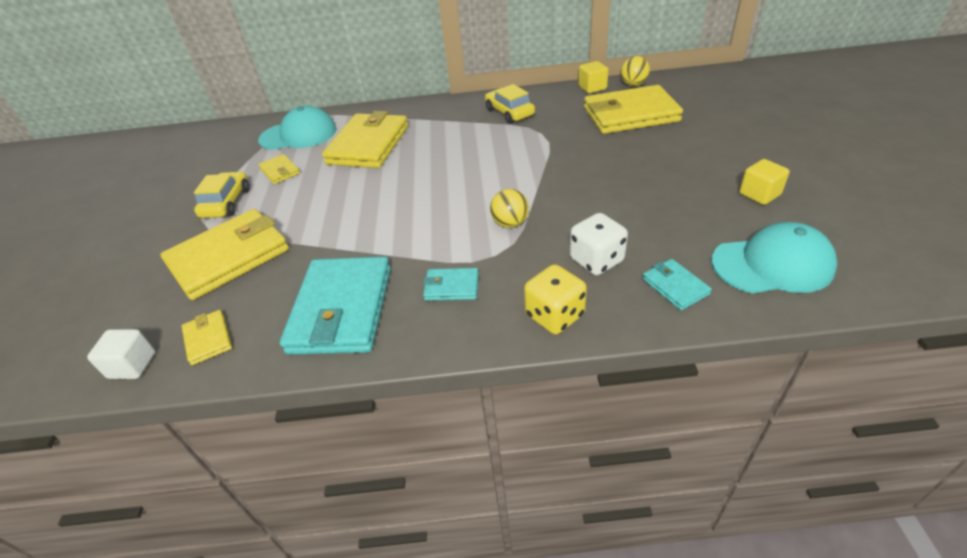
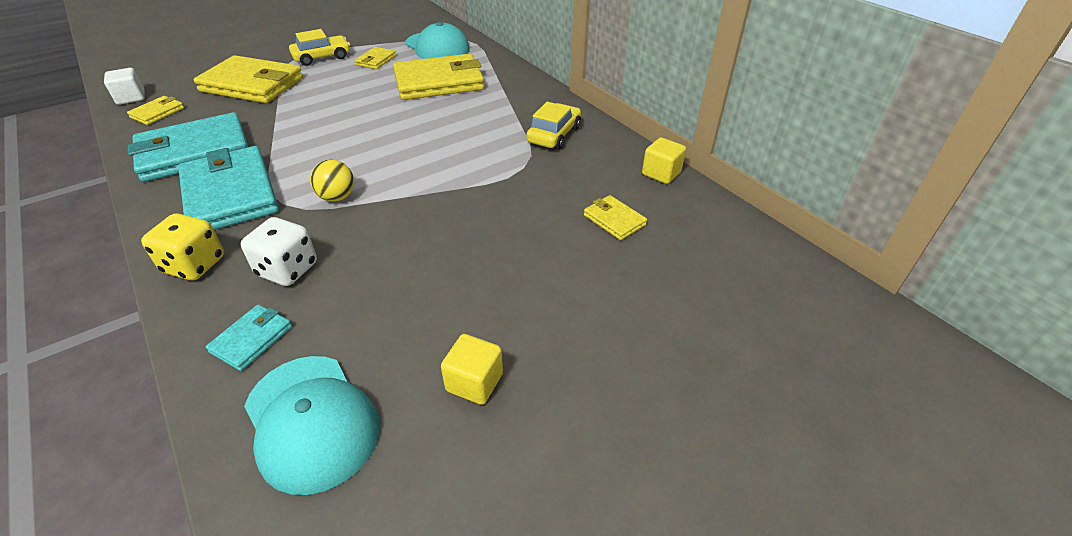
camera: 55 degrees right, 0 degrees up
turquoise wallet [423,268,479,301] -> turquoise wallet [178,146,279,230], size x2.18
yellow wallet [584,85,683,134] -> yellow wallet [584,195,647,240], size x0.46
yellow ball [621,56,650,86] -> none

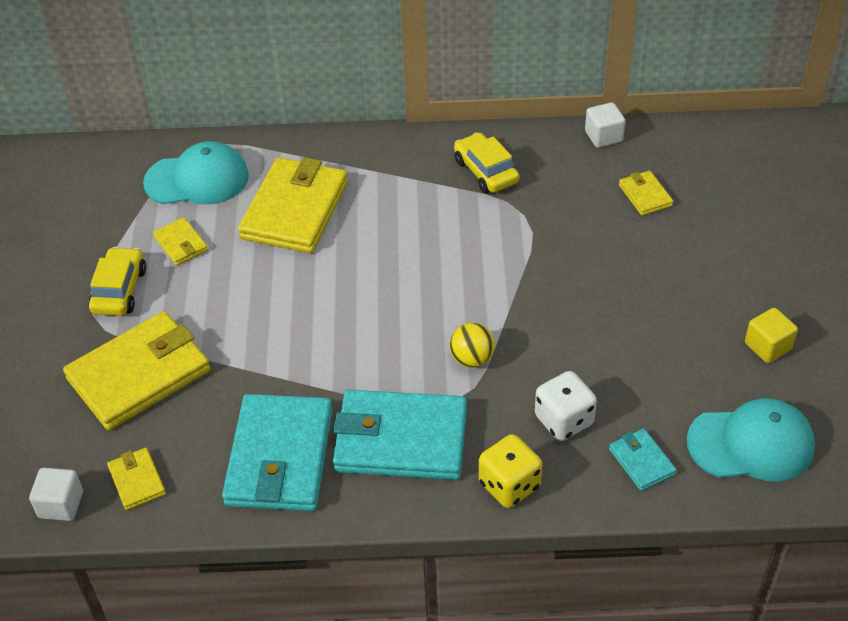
camera: 55 degrees left, 5 degrees up
yellow wallet [584,195,647,240] -> yellow wallet turned 75 degrees clockwise [619,170,673,216]
yellow cube [642,137,686,184] -> white cube [585,102,625,148]

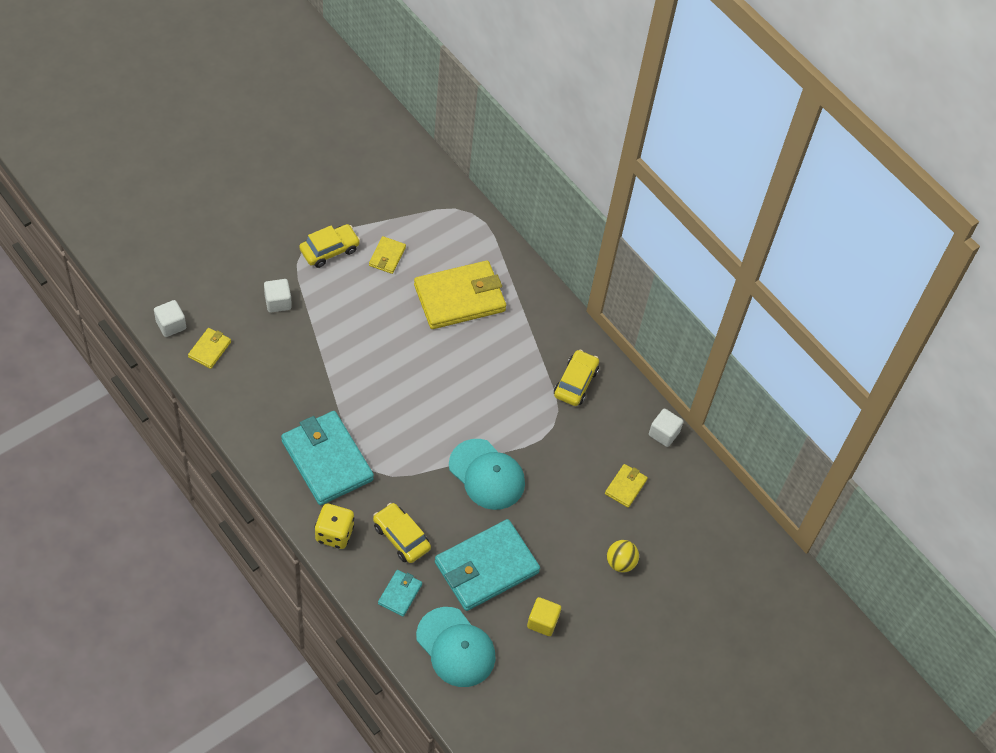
camera: 45 degrees right, 10 degrees up
yellow wallet [63,311,210,430] -> white cube [264,279,292,313]
turquoise cap [143,141,249,204] -> turquoise cap moved to [449,439,525,510]
turquoise wallet [222,394,333,511] -> turquoise wallet moved to [435,519,540,611]
yellow ball [450,323,495,368] -> yellow ball moved to [607,540,639,573]
white dice [535,371,597,441] -> yellow car [373,503,431,563]

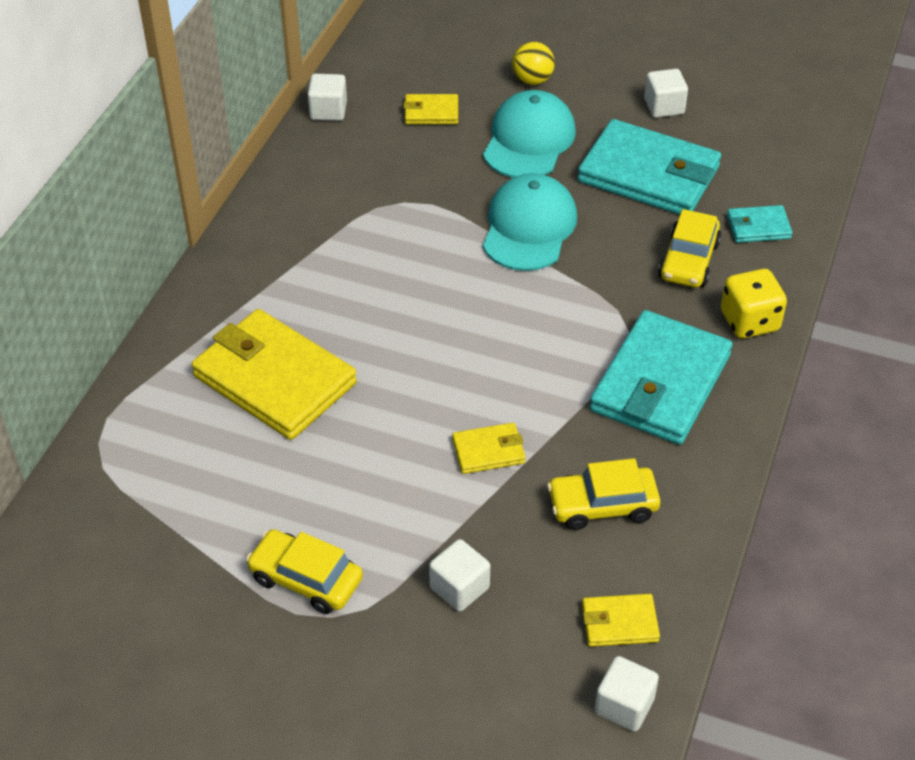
camera: 115 degrees left, 10 degrees down
yellow wallet [369,236,406,274] -> yellow wallet moved to [452,423,526,474]
turquoise cap [416,607,495,687] -> turquoise cap moved to [483,90,576,178]
yellow cube [527,597,561,636] -> white cube [644,69,688,118]
yellow car [554,350,599,406] -> yellow car moved to [547,458,660,530]

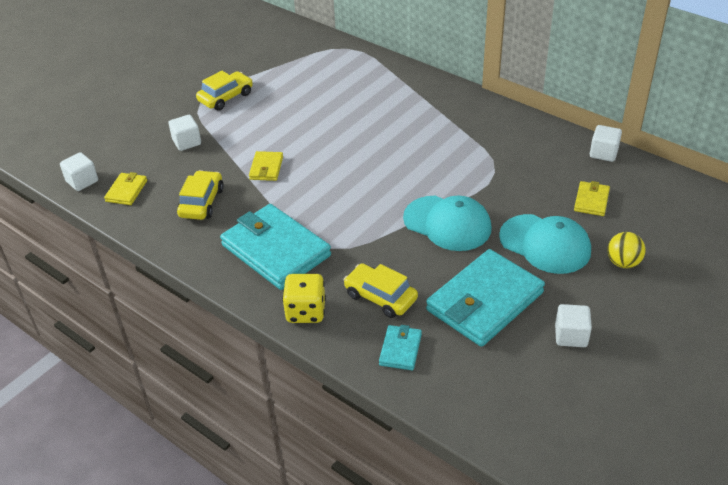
camera: 110 degrees right, 5 degrees down
yellow wallet [191,309,357,440] -> none

